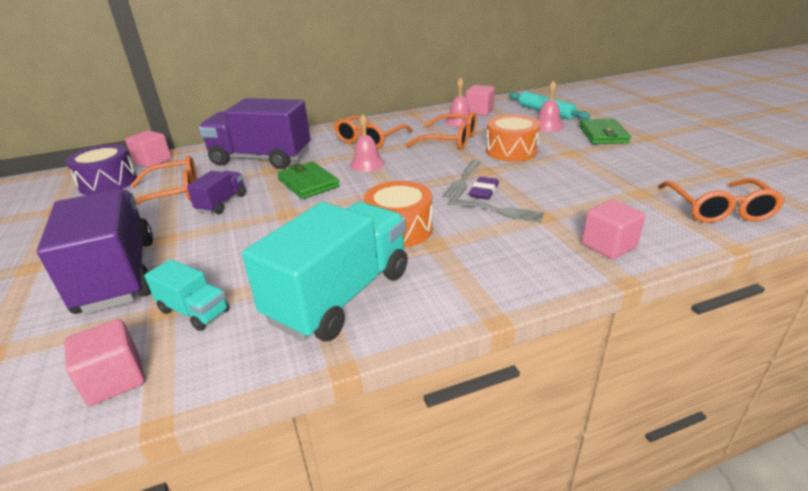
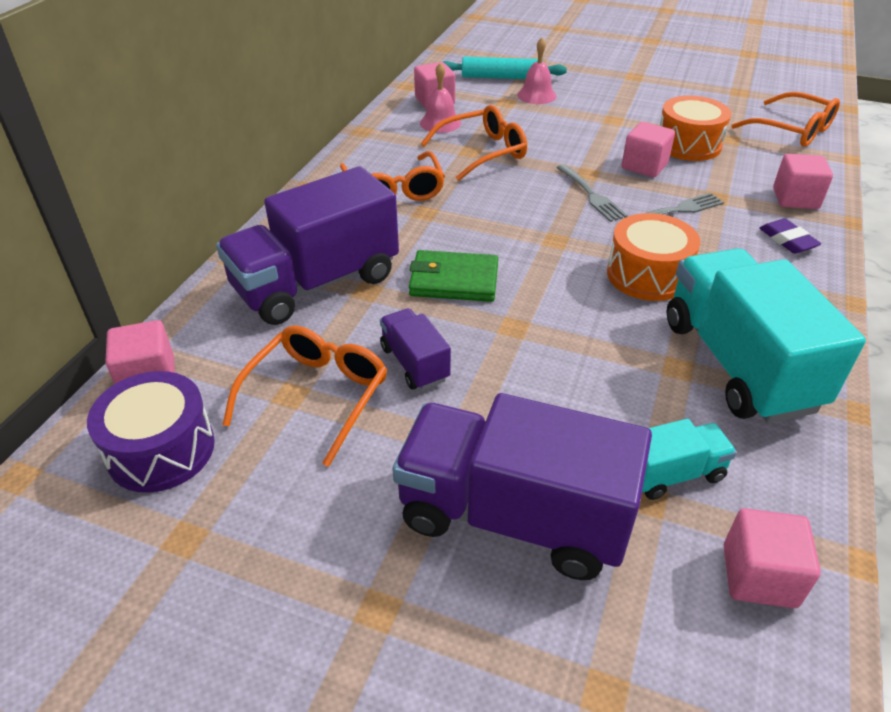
camera: 50 degrees left, 10 degrees up
pink bell [350,114,385,172] -> none
purple eraser [469,177,499,200] -> purple eraser moved to [759,219,821,254]
orange drum [486,114,541,162] -> orange drum moved to [660,96,731,161]
green wallet [579,119,631,144] -> none
none -> pink cube [622,122,675,177]

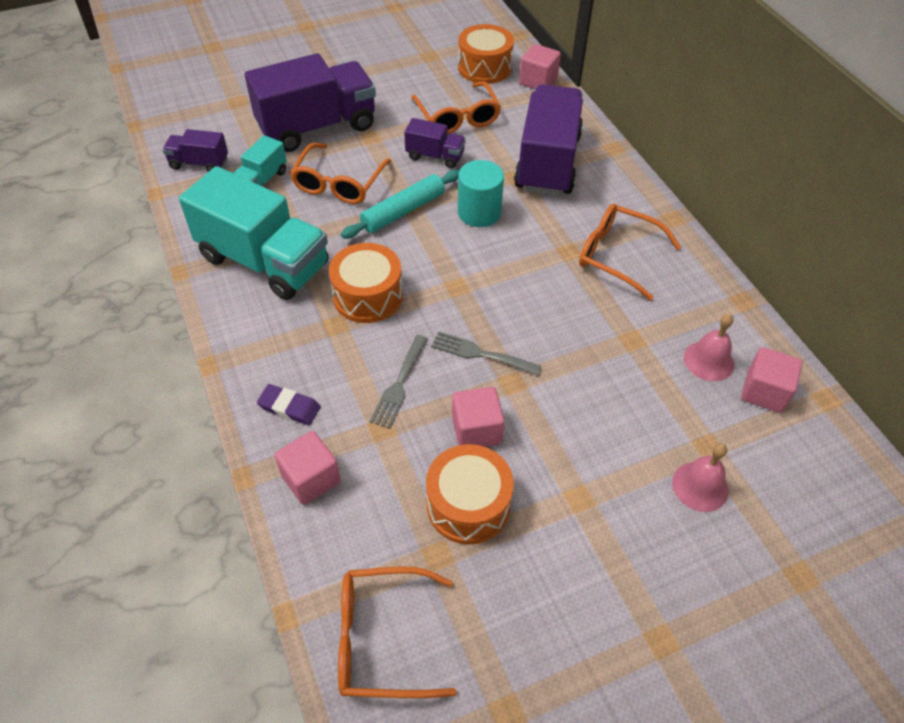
camera: 135 degrees right, 10 degrees up
purple drum [87,371,215,493] -> orange drum [458,24,514,84]
green wallet [409,250,498,302] -> turquoise cylinder [458,160,504,227]
orange glasses [421,105,527,181] -> orange glasses moved to [290,143,391,204]
turquoise rolling pin [443,57,567,79] -> turquoise rolling pin moved to [341,170,460,239]
pink cube [724,508,821,608] -> purple truck [162,129,228,172]

